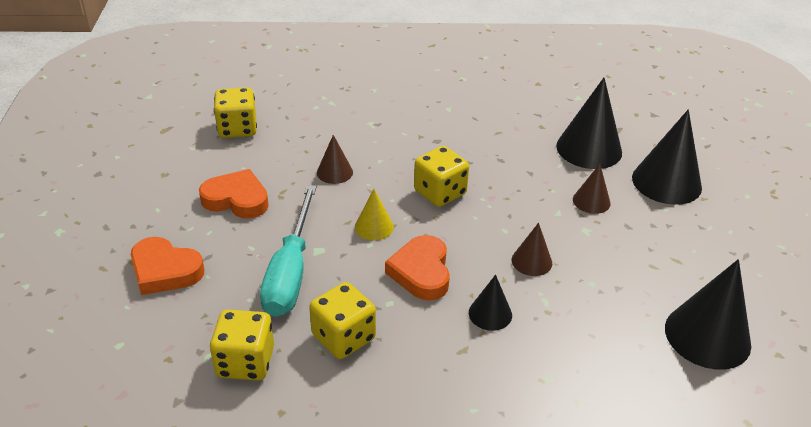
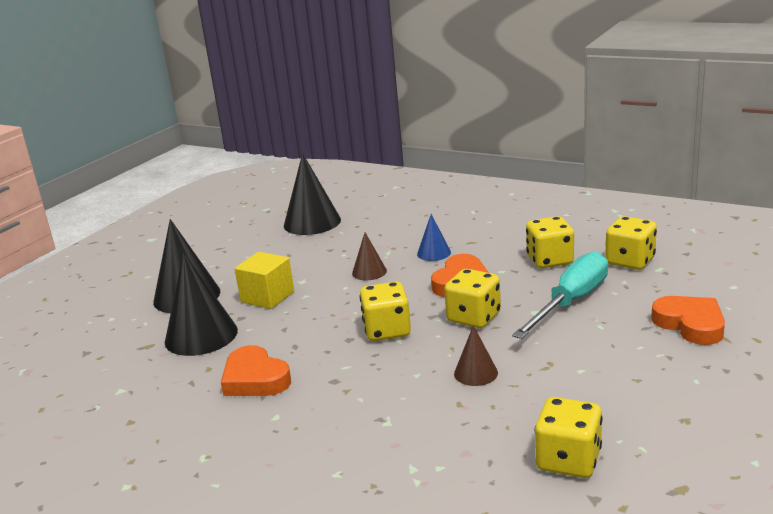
camera: 145 degrees left, 15 degrees down
orange heart [199,169,269,219] -> orange heart moved to [221,345,291,396]
yellow cone [355,189,394,240] -> yellow dice [444,269,501,328]
black cone [469,275,512,331] -> blue cone [417,214,451,261]
brown cone [573,164,610,214] -> yellow cube [235,252,294,309]

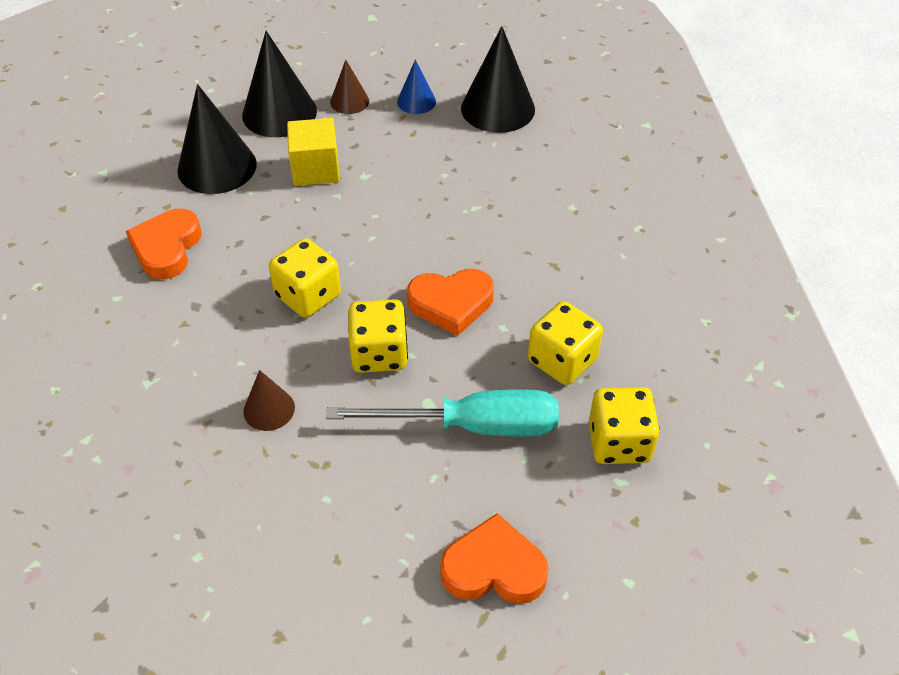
camera: 50 degrees right, 25 degrees up
brown cone [352,232,387,280] -> brown cone moved to [330,60,369,114]
blue cone [417,214,451,261] -> blue cone moved to [397,60,436,114]
yellow dice [534,397,603,478] -> none
orange heart [651,296,725,345] -> orange heart turned 105 degrees counterclockwise [440,513,549,604]

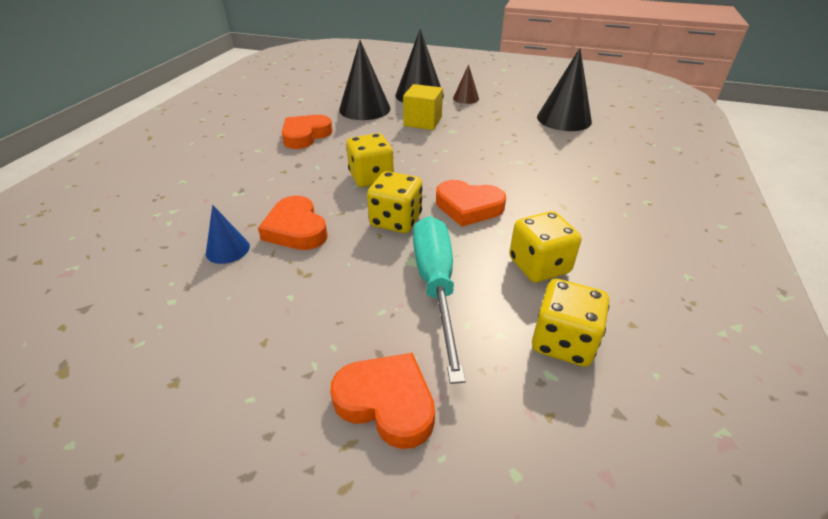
camera: 25 degrees right, 10 degrees down
brown cone [243,370,295,431] -> orange heart [258,196,328,250]
turquoise screwdriver [326,389,559,436] -> turquoise screwdriver turned 120 degrees counterclockwise [413,216,465,384]
blue cone [397,60,436,114] -> blue cone moved to [206,205,250,264]

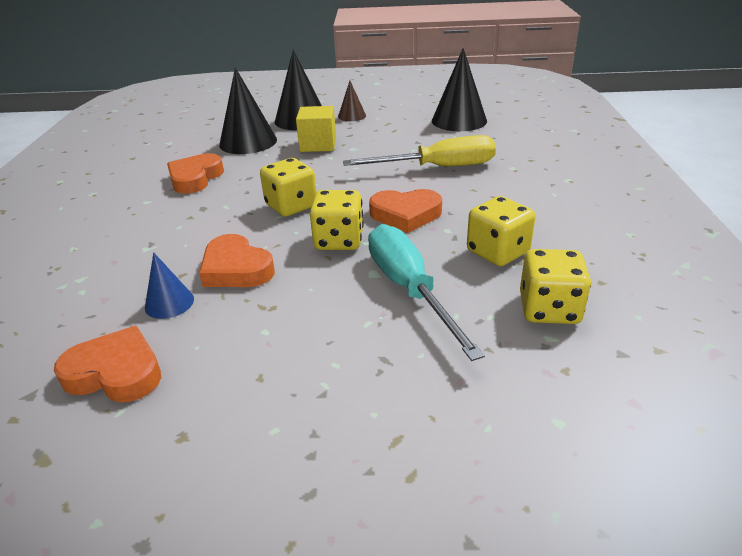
camera: 15 degrees left, 5 degrees down
orange heart [330,353,435,449] -> orange heart moved to [54,326,161,402]
none -> yellow screwdriver [343,135,496,166]

